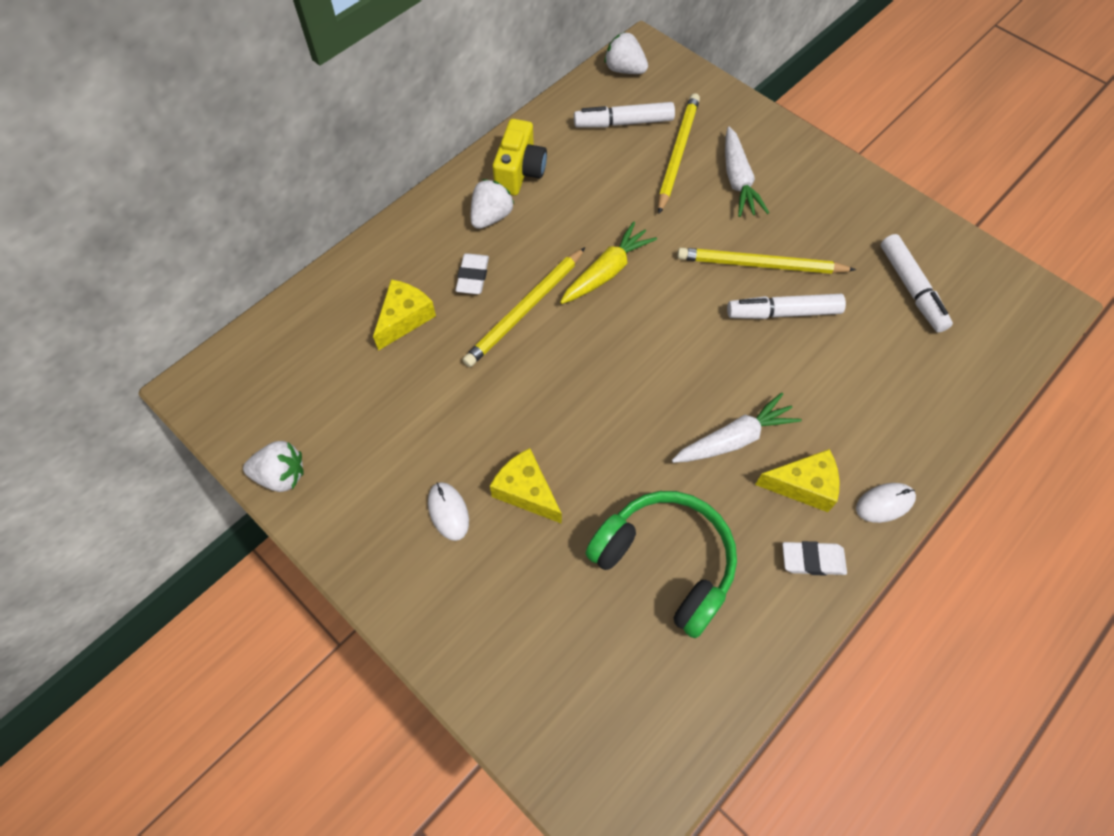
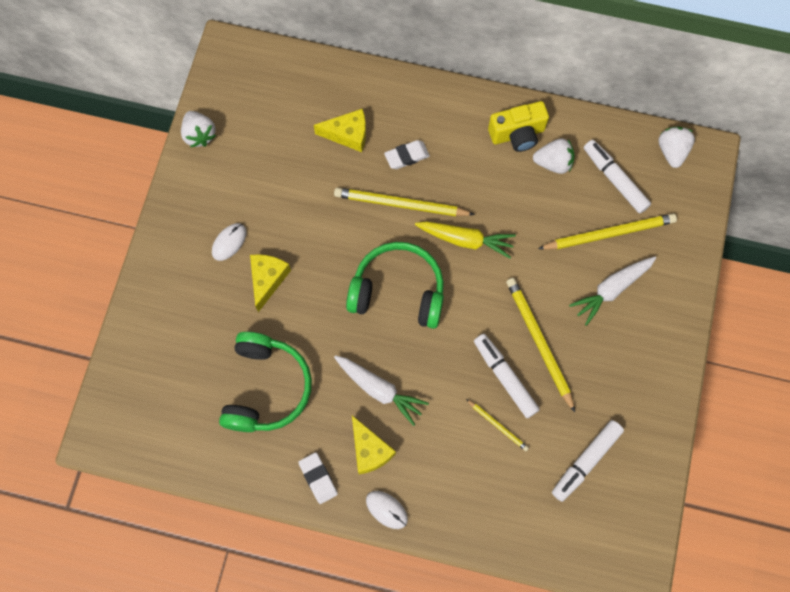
camera: 60 degrees right, 10 degrees up
white strawberry [471,179,514,229] -> white strawberry moved to [533,139,575,174]
none -> green headphones [346,242,444,329]
none -> yellow pencil [466,399,529,451]

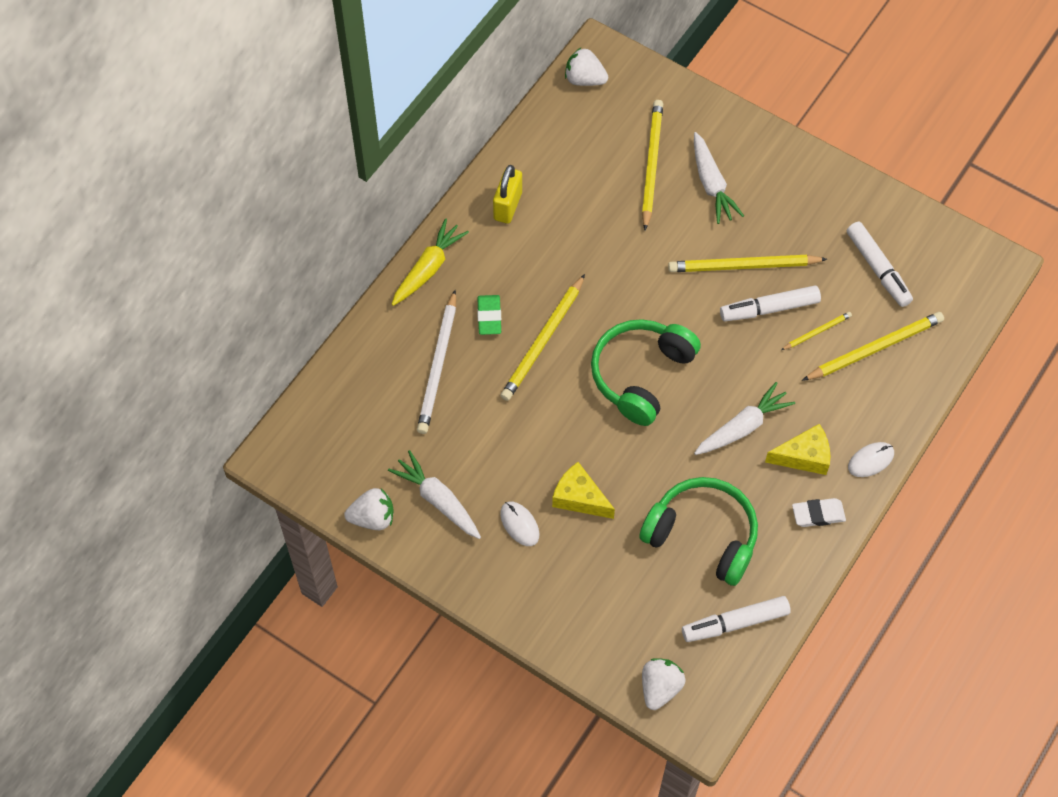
camera: 70 degrees left, 10 degrees down
yellow cheese [314,109,366,152] -> white pencil [417,290,456,434]
white eraser [384,140,430,169] -> green eraser [477,295,501,335]
yellow carrot [415,221,516,259] -> yellow carrot moved to [392,218,469,306]
yellow camera [488,101,549,152] -> yellow padlock [493,165,522,224]
white strawberry [533,139,575,174] -> white strawberry moved to [642,658,685,710]
white marker [584,140,651,214] -> white marker moved to [682,596,791,642]
none -> white carrot [388,450,481,539]
none -> yellow pencil [802,312,944,381]

